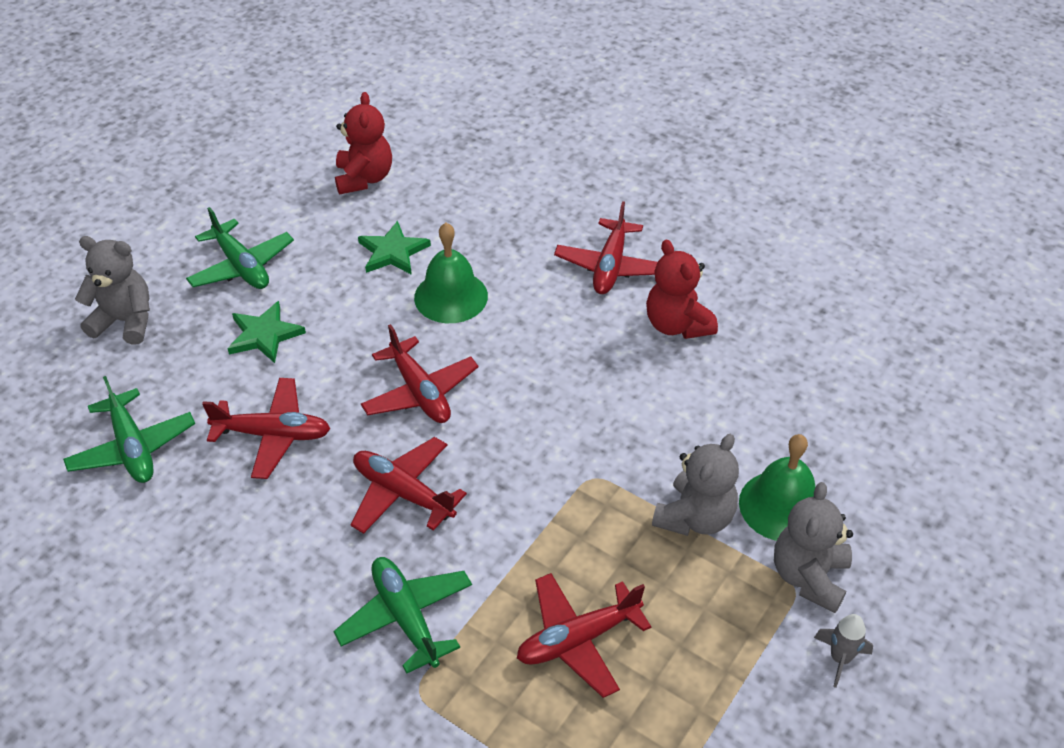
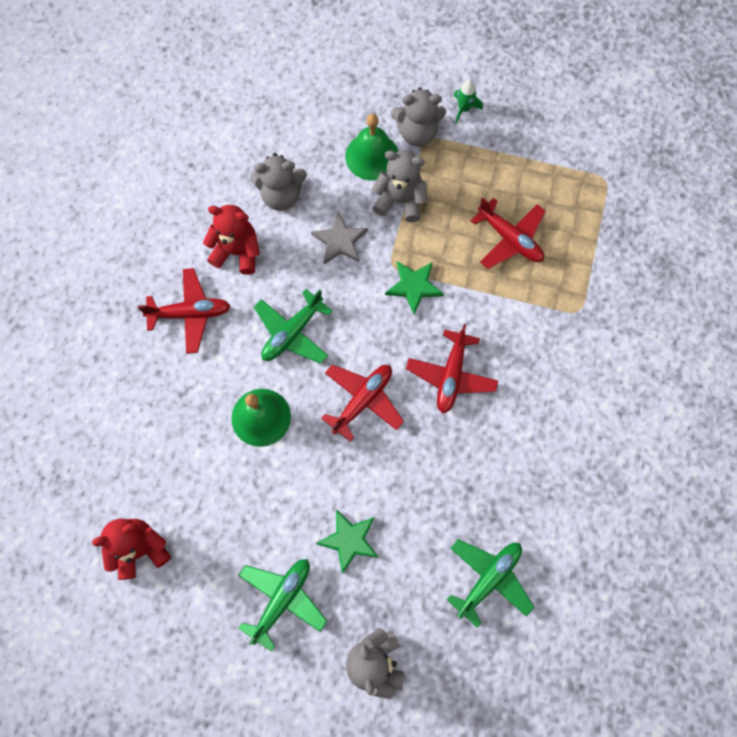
camera: 110 degrees left, 25 degrees up
red plane [202,378,330,479] -> none
green plane [334,557,472,674] -> green plane moved to [254,289,333,364]
green star [358,221,431,275] -> green star moved to [385,261,444,314]
red teddy bear [646,239,718,339] -> red teddy bear turned 120 degrees counterclockwise [203,205,260,275]
grey rocket [814,614,873,688] -> green rocket [454,80,483,124]
none -> grey teddy bear [250,153,307,211]
none -> grey star [311,212,368,264]

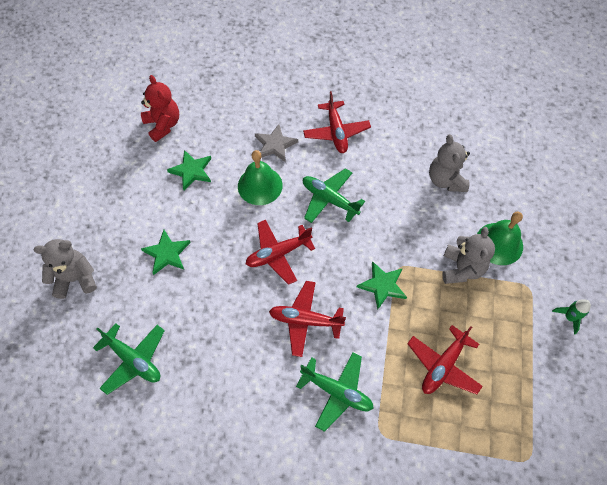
camera: 85 degrees right, 10 degrees down
red teddy bear [203,205,260,275] -> none
green plane [238,559,327,652] -> green plane moved to [296,352,374,432]
grey star [311,212,368,264] -> grey star moved to [254,124,298,162]
red plane [321,364,404,442] -> red plane turned 120 degrees clockwise [246,220,315,285]
grey teddy bear [391,87,446,147] -> none
none -> green star [167,150,211,190]

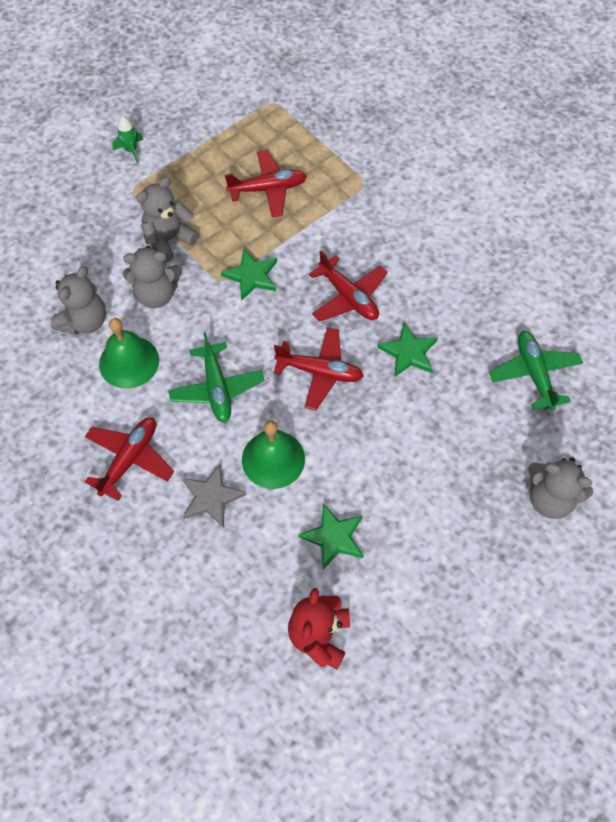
camera: 140 degrees left, 0 degrees up
green star [141,230,191,275] -> green star moved to [377,323,438,378]
green plane [296,352,374,432] -> none
green bell [477,212,523,265] -> green bell moved to [99,318,159,389]
none -> grey teddy bear [123,246,182,308]

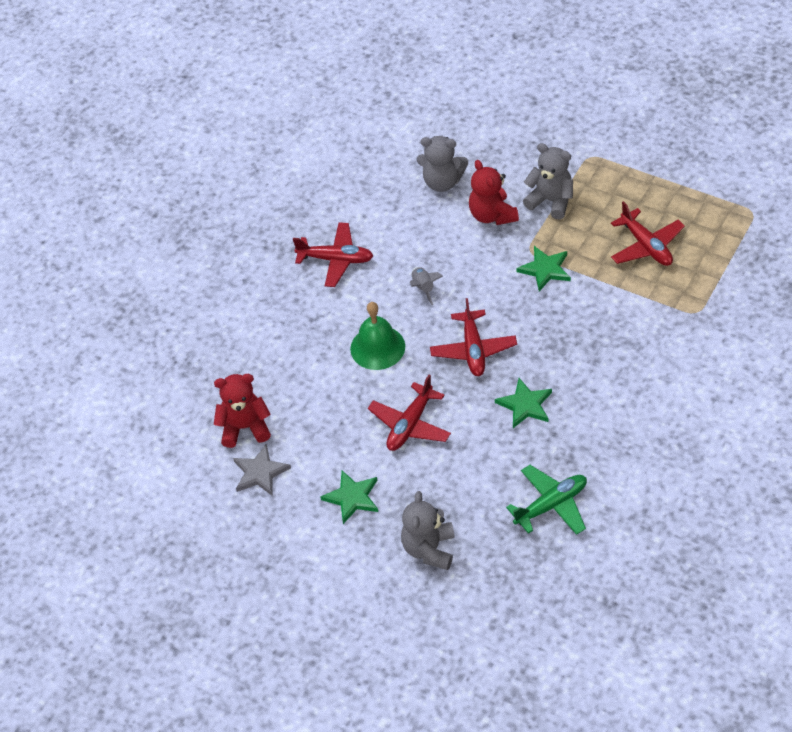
camera: 75 degrees right, 10 degrees down
green bell [99,318,159,389] -> none
green rocket [112,116,143,164] -> none
grey teddy bear [123,246,182,308] -> red teddy bear [469,160,519,225]
green plane [168,332,265,422] -> grey rocket [410,267,443,305]
grey star [182,464,246,528] -> grey star moved to [233,444,291,496]
green star [298,503,363,570] -> green star moved to [320,470,378,524]
red plane [309,250,388,322] -> red plane moved to [368,375,451,451]

